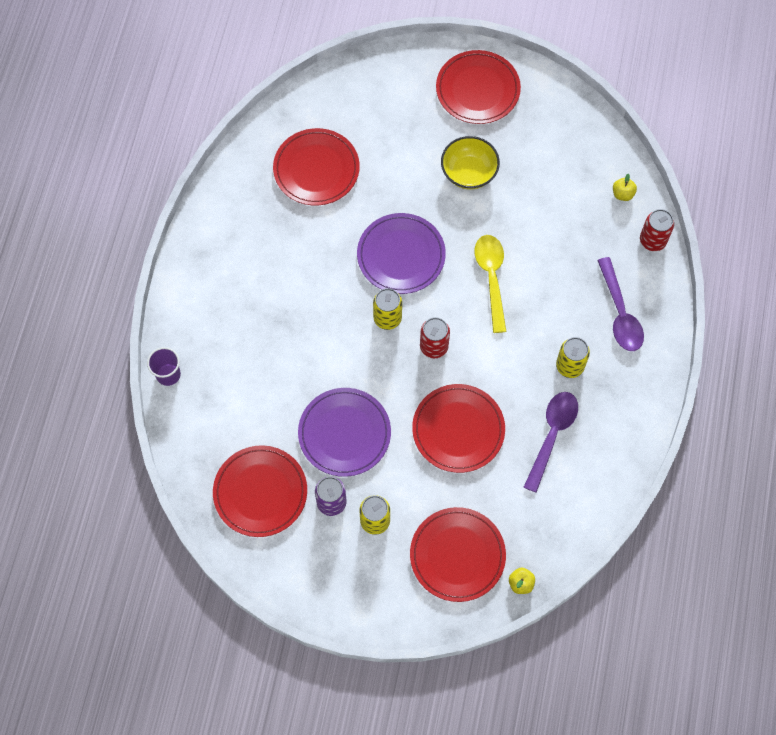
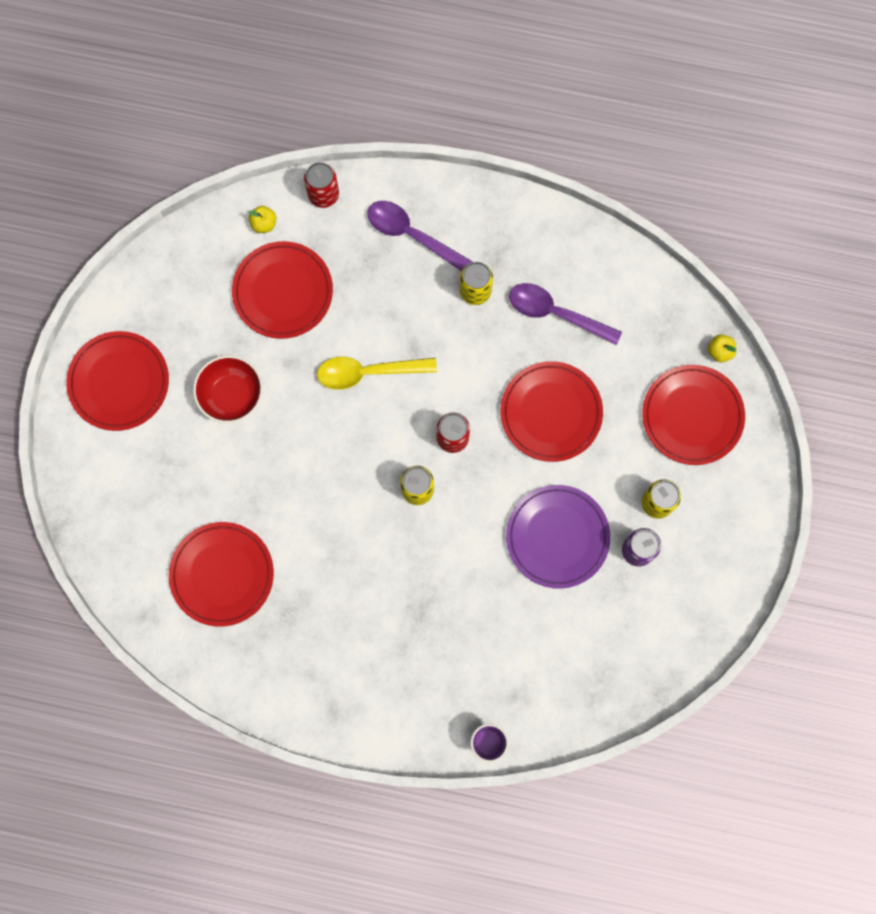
camera: 90 degrees left, 10 degrees up
red plate [213,445,307,537] -> red plate moved to [232,241,333,339]
purple plate [357,213,446,294] -> none
yellow bowl [441,136,500,189] -> red bowl [193,355,263,423]
purple spoon [597,257,644,351] -> purple spoon turned 135 degrees counterclockwise [367,201,472,272]

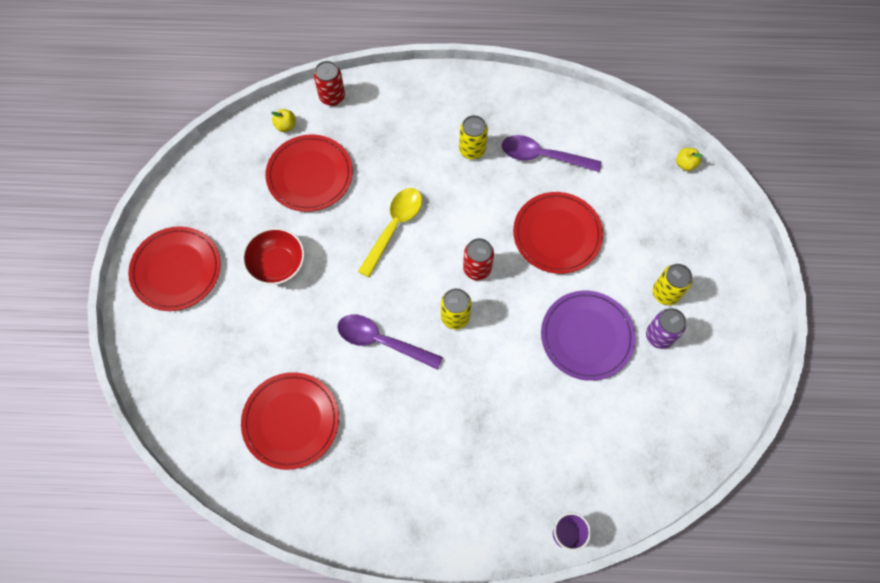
camera: 10 degrees left, 10 degrees down
yellow spoon [317,357,437,390] -> yellow spoon turned 135 degrees clockwise [358,188,422,277]
purple spoon [367,201,472,272] -> purple spoon moved to [337,314,443,370]
red plate [642,365,745,465] -> none

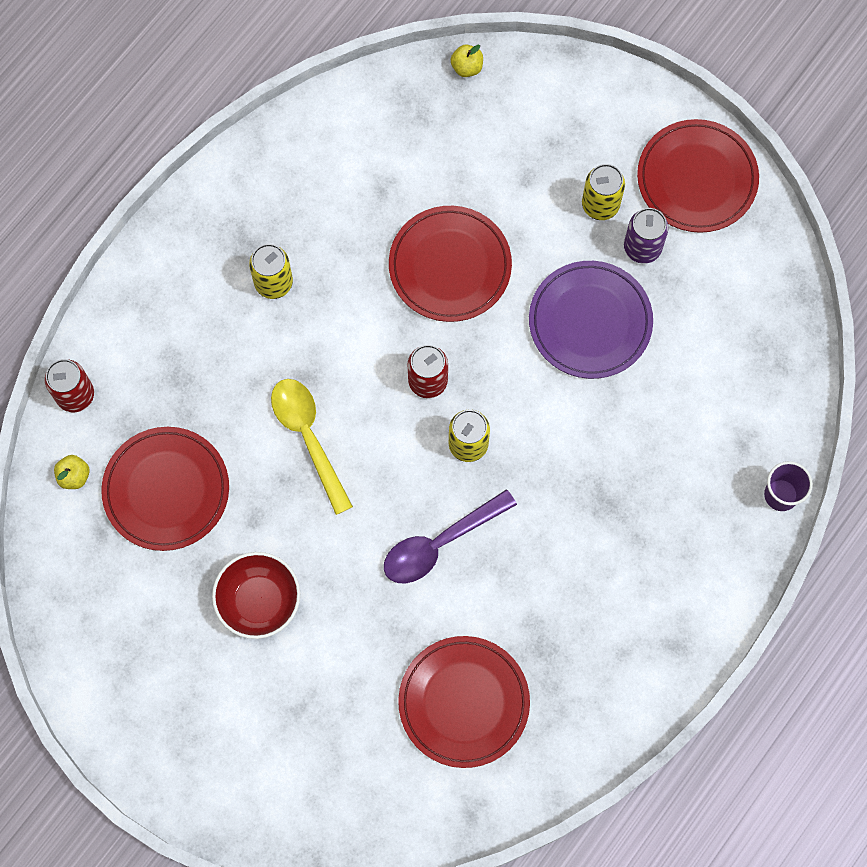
camera: 55 degrees left, 5 degrees up
red plate [128,226,221,311] -> red plate moved to [637,119,759,233]
purple spoon [502,135,602,172] -> none

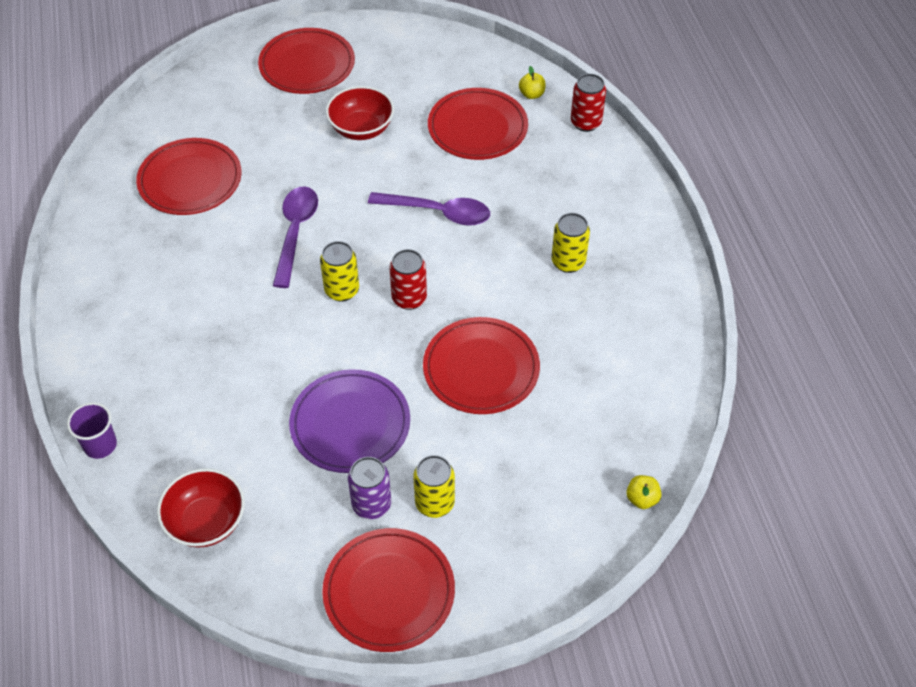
camera: 130 degrees right, 20 degrees down
yellow spoon [271,379,353,515] -> purple spoon [368,192,490,226]
none -> red bowl [157,468,245,548]
none -> red plate [258,28,355,94]

